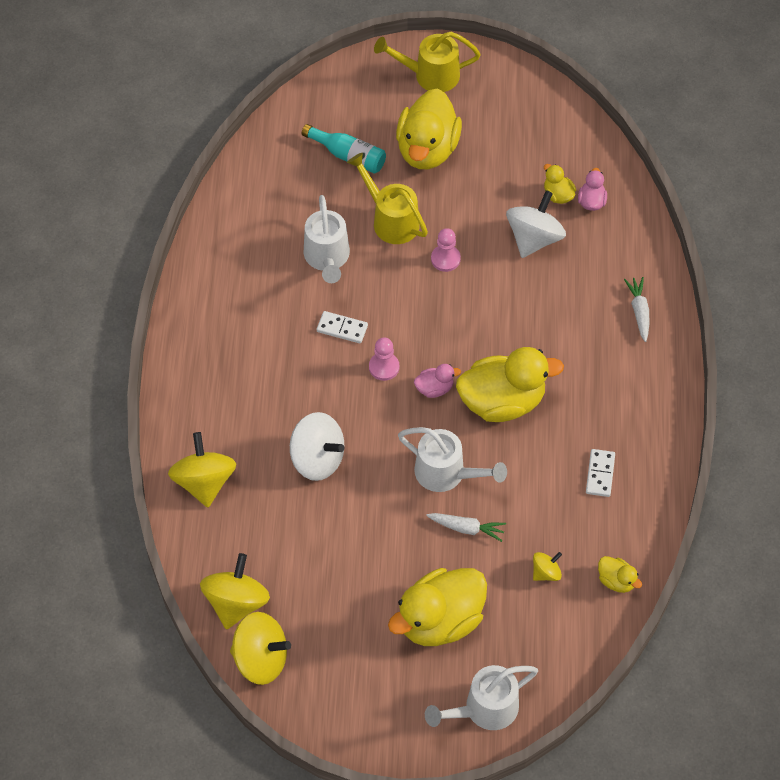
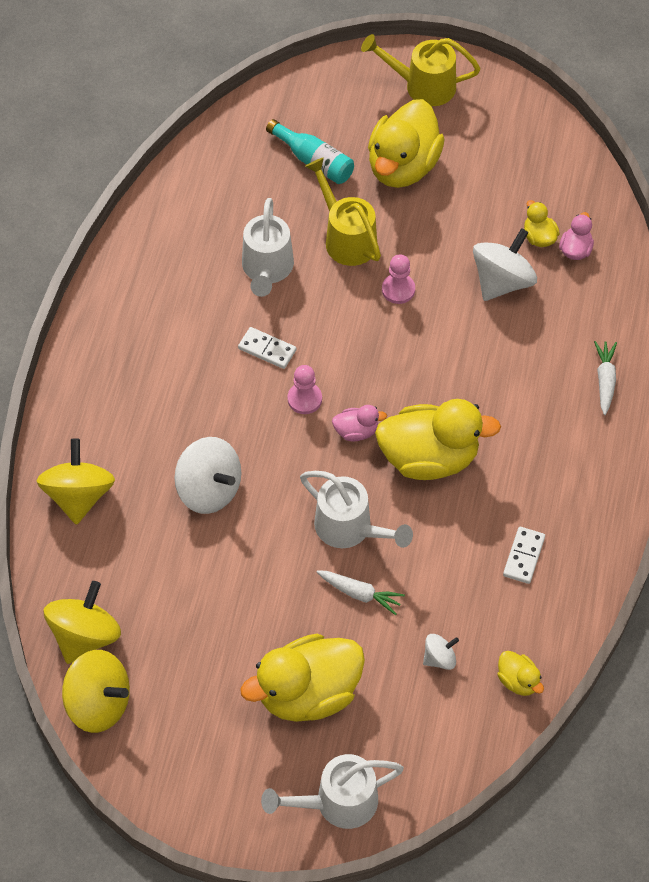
camera: 10 degrees right, 0 degrees up
yellow spinning top [533,552,562,581] -> white spinning top [423,634,459,670]

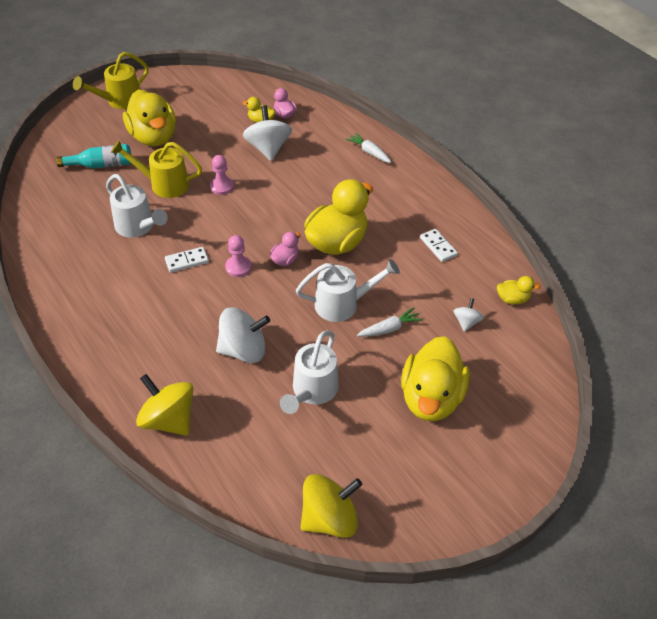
camera: 50 degrees left, 10 degrees down
yellow spinning top [44,581,121,664] -> none
white watering can [261,754,404,829] -> white watering can moved to [280,330,339,414]

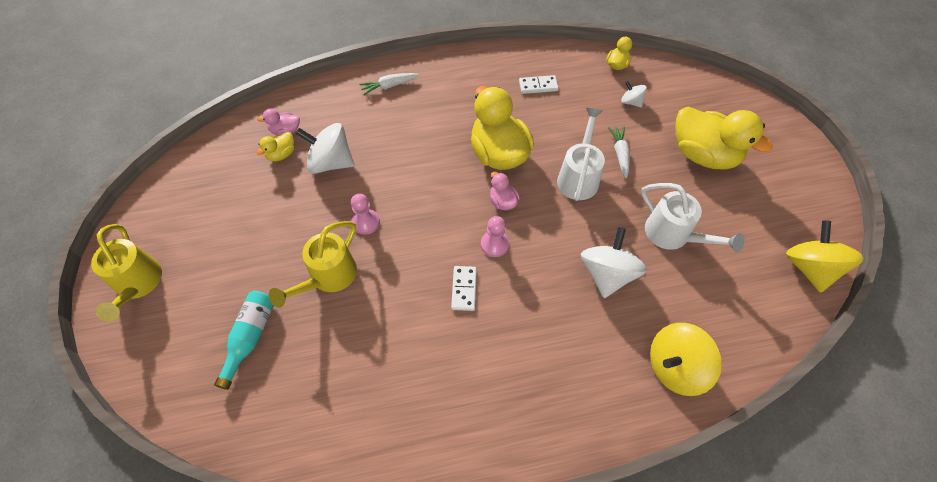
camera: 65 degrees left, 10 degrees up
white watering can [106,174,168,237] -> none
yellow duck [123,90,176,147] -> none

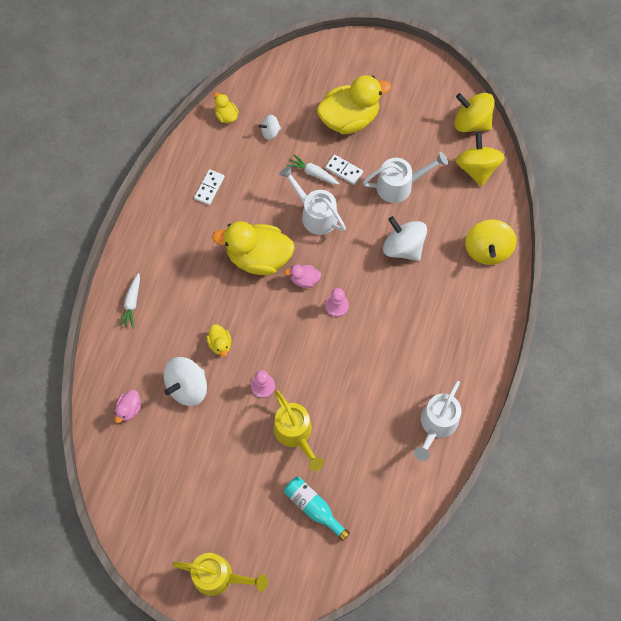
camera: 60 degrees left, 10 degrees up
yellow duck [256,132,294,161] -> yellow duck moved to [207,324,231,357]
white domino [451,266,477,311] -> white domino moved to [325,154,363,185]
none -> white watering can [414,381,461,461]
none -> yellow spinning top [455,132,505,186]

